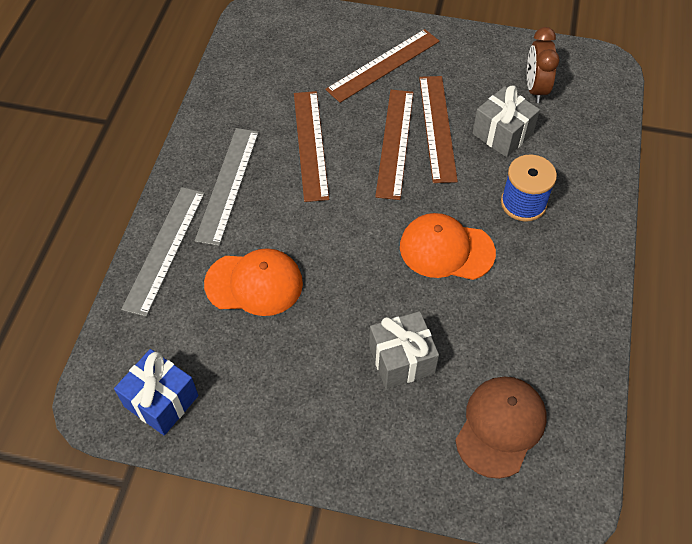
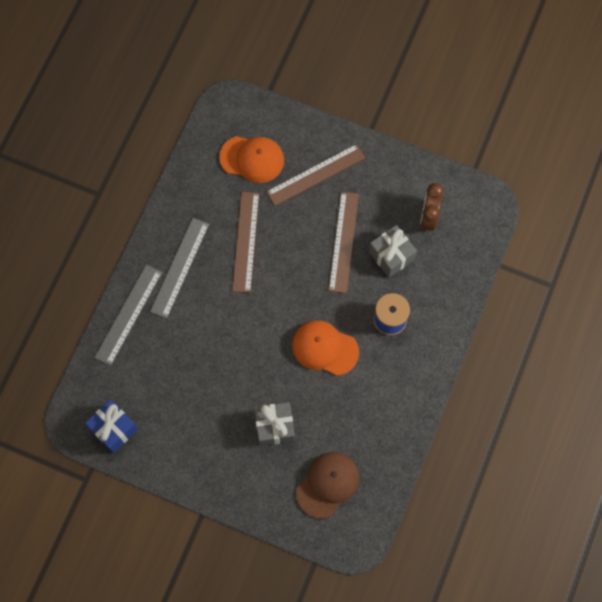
camera: 10 degrees right, 15 degrees up
orange cap [204,248,303,316] -> orange cap moved to [219,136,284,183]
brown ruler [375,90,414,200] -> none

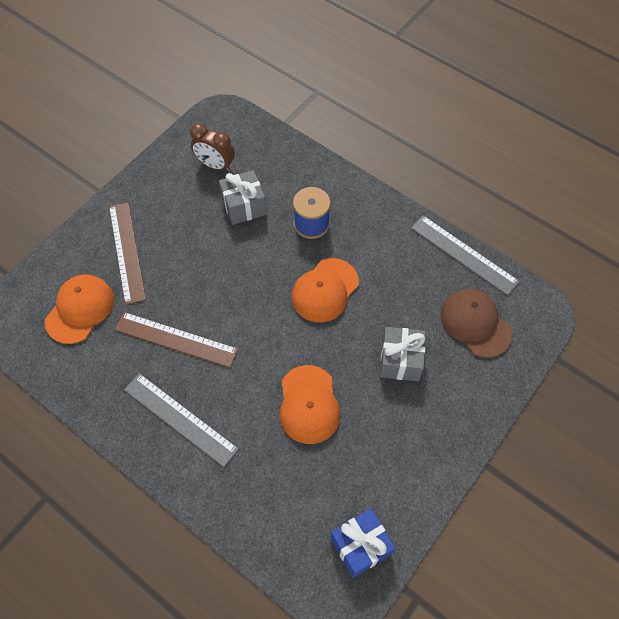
camera: 75 degrees left, 10 degrees down
grey ruler [94,265,162,366] -> grey ruler moved to [411,215,519,295]
brown ruler [329,192,359,293] -> none
none -> orange cap [280,365,340,444]

